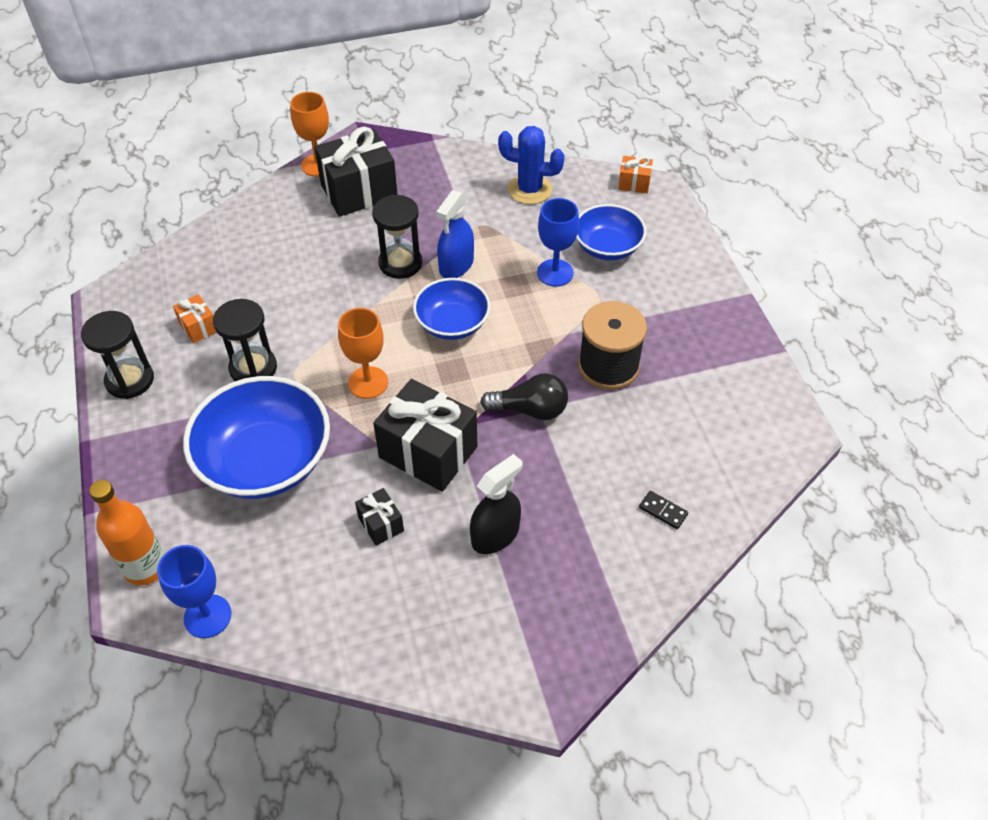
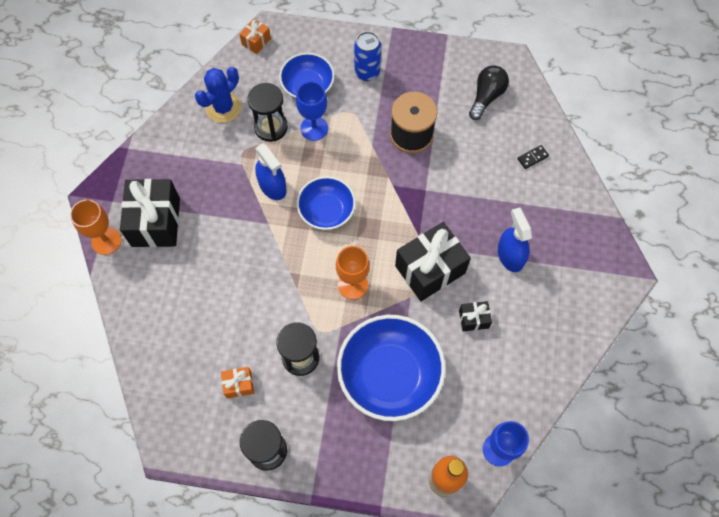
camera: 65 degrees left, 15 degrees up
black hourglass [372,195,422,279] -> black hourglass moved to [248,83,288,142]
black spray bottle [470,454,523,554] -> blue spray bottle [498,207,532,272]
black light bulb [480,373,568,420] -> black light bulb moved to [469,65,509,120]
none -> blue can [354,32,381,81]

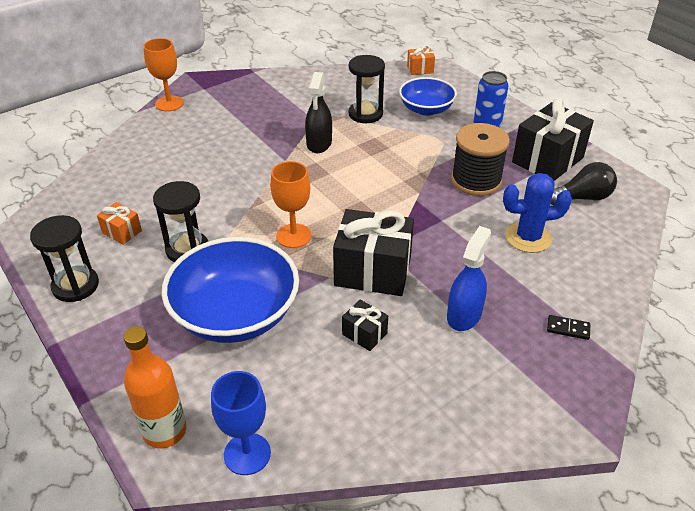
camera: 45 degrees right, 25 degrees down
black gift [120,179,180,247] -> black gift moved to [512,98,594,181]
blue cactus [195,67,241,123] -> blue cactus moved to [503,173,572,253]
blue spray bottle [255,143,287,200] -> black spray bottle [305,72,332,153]
blue goblet [296,81,328,141] -> none
blue bowl [297,176,356,230] -> none
black domino [517,145,549,169] -> black domino moved to [547,315,590,340]

